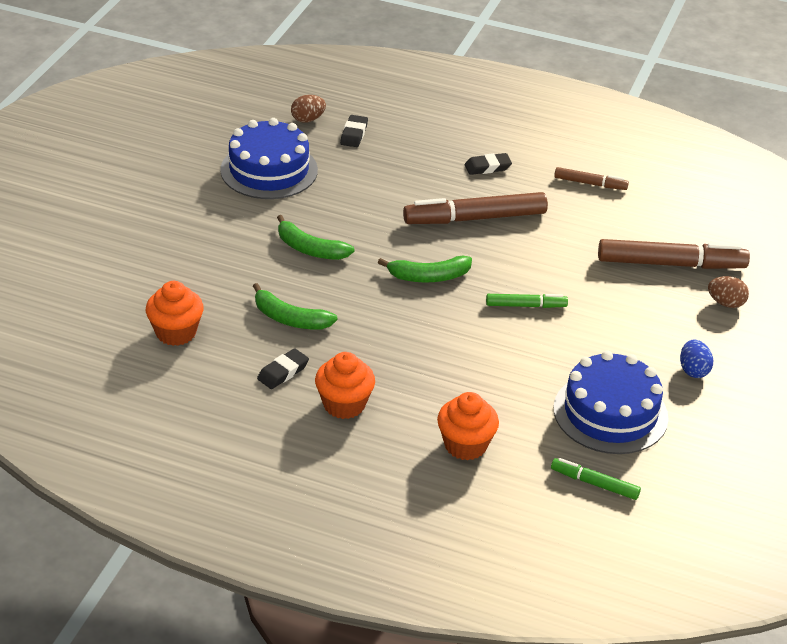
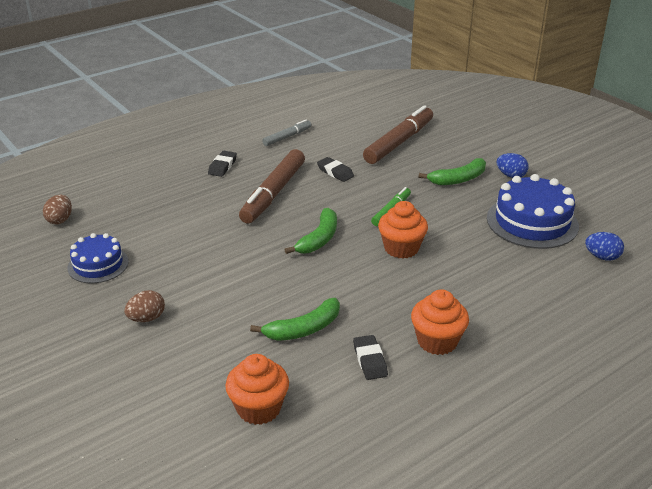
camera: 55 degrees left, 5 degrees down
blue cake [220,118,318,199] -> blue cake [68,233,129,283], size x0.61
green banana [277,215,354,260] -> green banana moved to [418,158,486,185]
black eraser [340,115,368,147] -> black eraser moved to [317,157,354,182]
orange cupcake [437,392,499,460] -> orange cupcake moved to [378,201,428,259]
green marker [551,458,641,500] -> blue egg [585,232,624,261]
brown marker [554,167,629,190] -> grey marker [262,120,311,146]
brown egg [708,276,749,308] -> brown egg moved to [124,290,165,322]

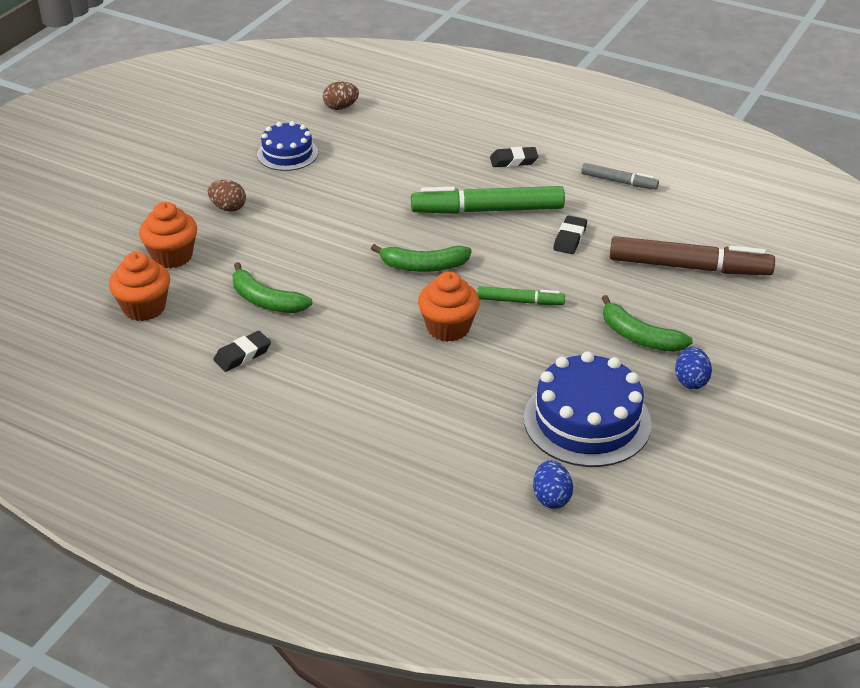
camera: 65 degrees right, 5 degrees up
brown marker [239,149,305,223] -> green marker [411,186,565,214]
orange cupcake [411,289,469,355] -> orange cupcake moved to [139,202,197,268]

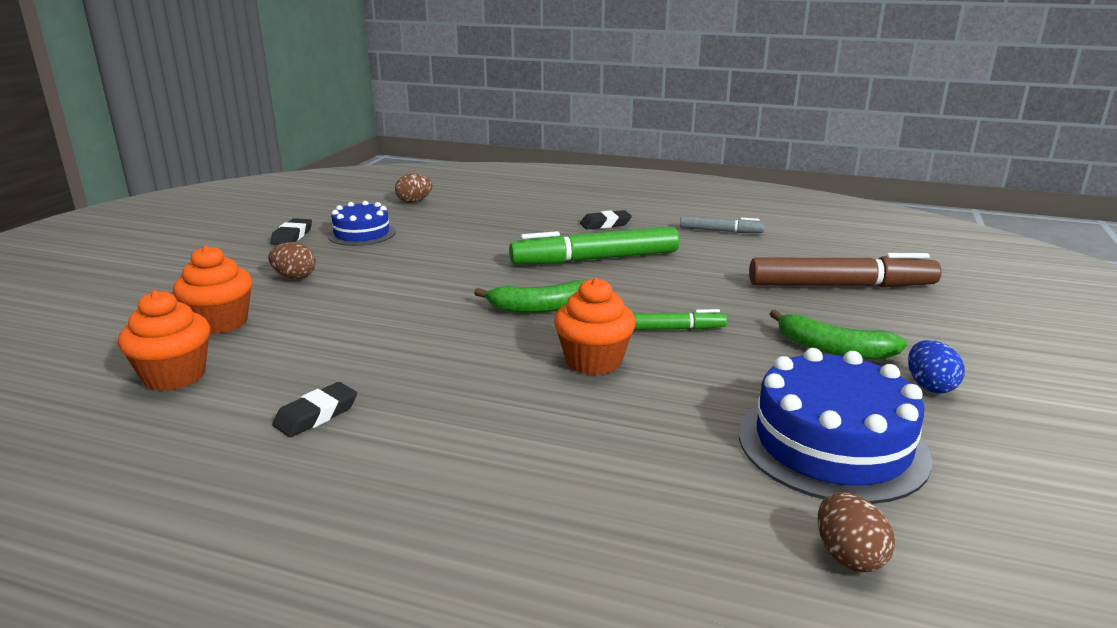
camera: 10 degrees left, 15 degrees down
green banana [232,262,313,313] -> none
blue egg [533,460,573,509] -> brown egg [818,492,895,572]
black eraser [553,216,587,254] -> black eraser moved to [270,218,312,245]

